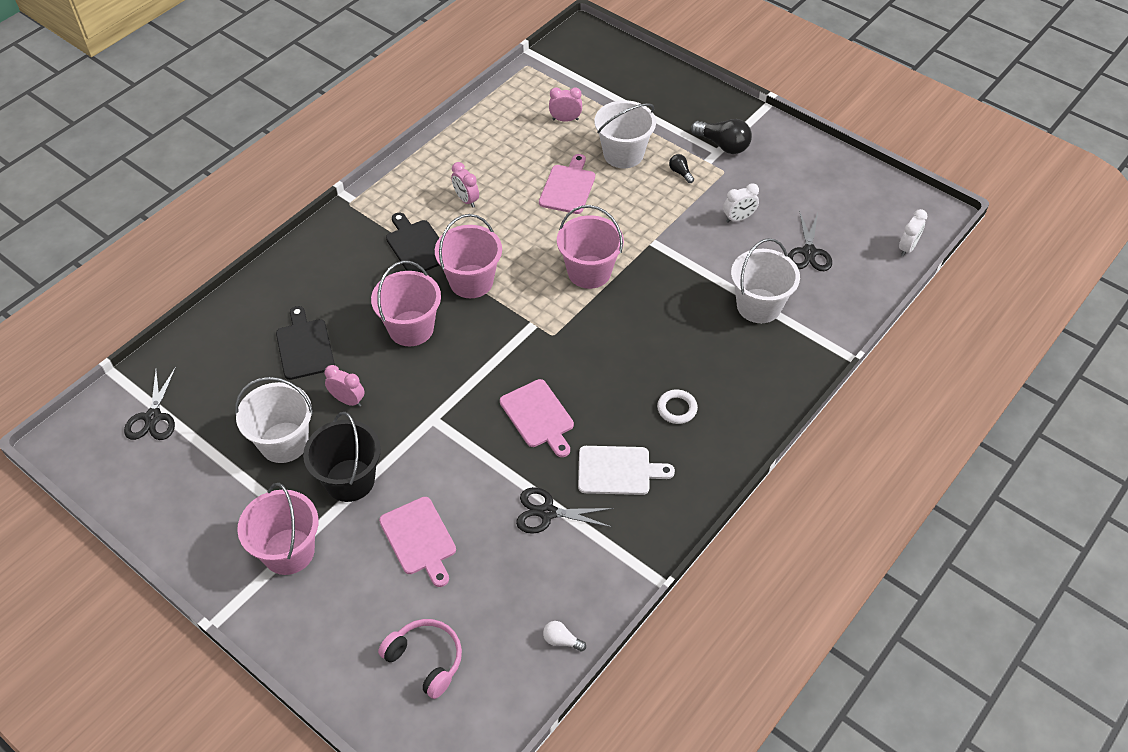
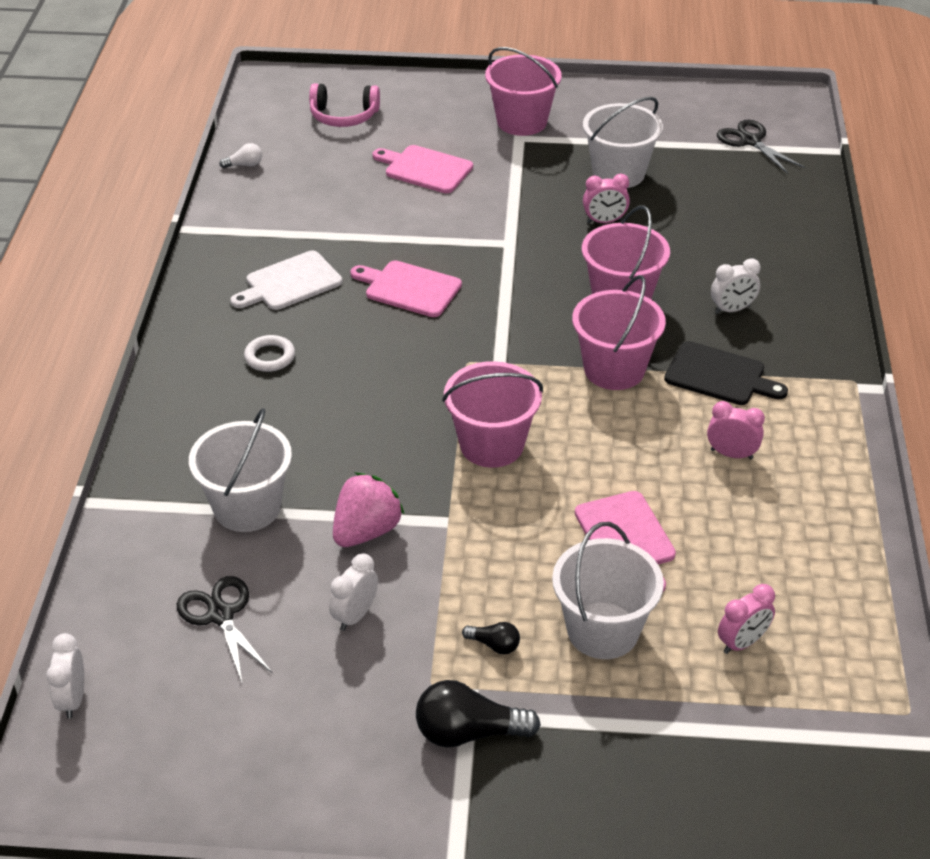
camera: 145 degrees right, 10 degrees down
black cutting board [276,306,335,380] -> none
black bucket [303,412,381,502] -> none
black scissors [516,487,614,534] -> none
none -> pink strawberry [333,473,405,547]
none -> white clock [711,258,760,314]

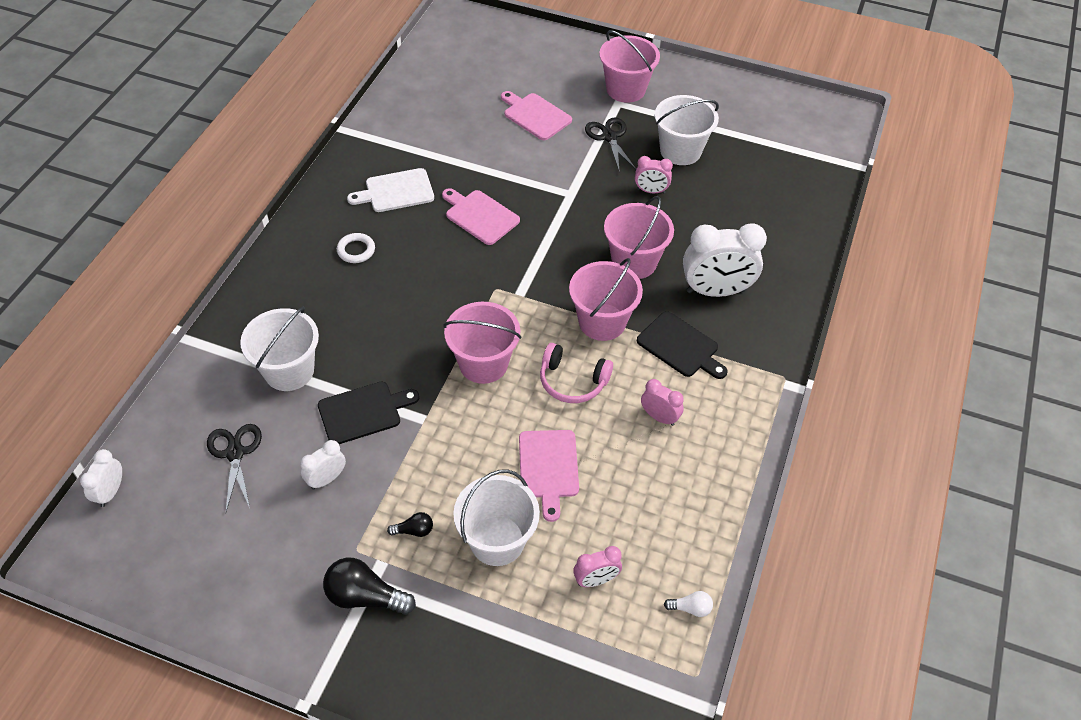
camera: 15 degrees right, 10 degrees up
white light bulb [219,143,262,168] -> white light bulb moved to [664,591,713,617]
pink headphones [309,83,380,127] -> pink headphones moved to [540,343,613,403]
pink strawberry [333,473,405,547] -> black cutting board [318,382,419,444]
black light bulb [462,622,520,654] -> black light bulb turned 45 degrees counterclockwise [387,512,433,537]
white clock [711,258,760,314] -> white clock [683,223,767,297], size x1.94
black scissors [717,120,805,174] -> black scissors moved to [585,117,636,173]

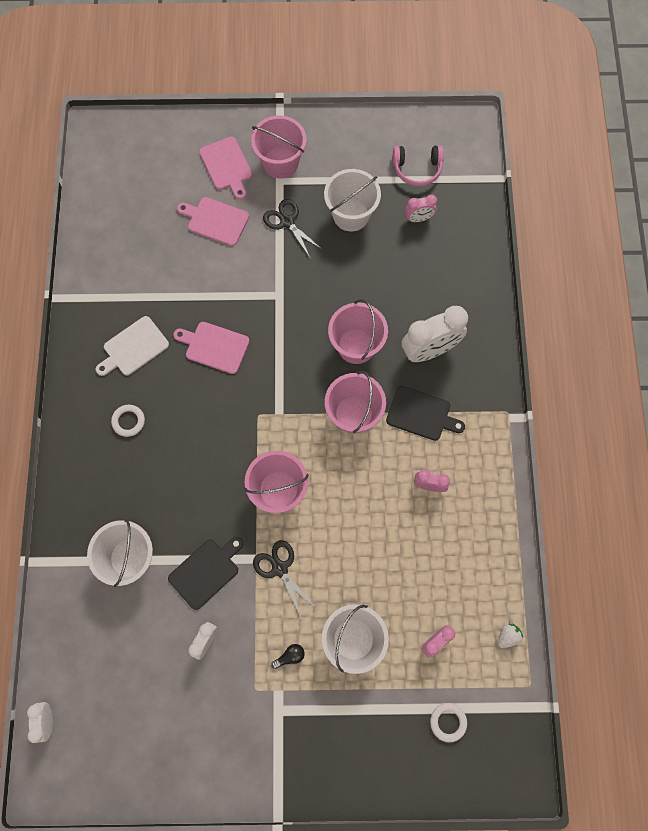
camera: 20 degrees left, 20 degrees up
black scissors [207,424,262,512] -> black scissors moved to [253,540,317,619]
black light bulb [323,558,416,615] -> none
pink cutting board [519,430,579,522] -> pink cutting board moved to [199,137,252,200]
pink headphones [540,343,613,403] -> pink headphones moved to [393,145,444,186]
pink clock [635,156,673,193] -> pink clock moved to [405,195,437,222]
white light bulb [664,591,713,617] -> white strawberry [498,622,523,648]
none -> white ring [430,703,467,742]

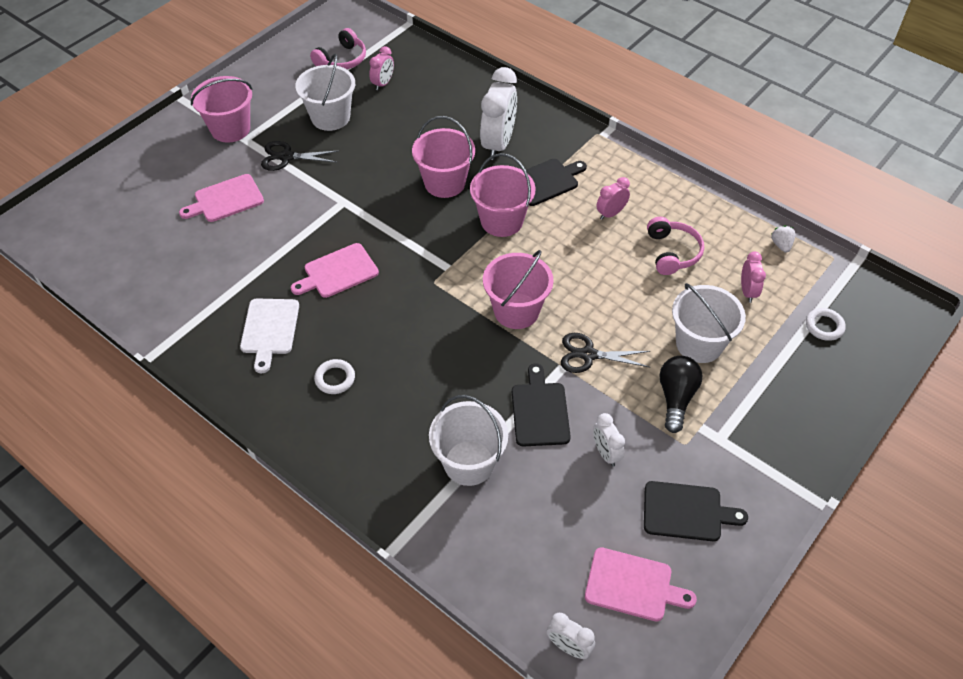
camera: 50 degrees left, 20 degrees down
pink cutting board [199,137,252,200] -> pink cutting board moved to [585,547,697,622]
black light bulb [271,644,305,669] -> black light bulb [660,356,702,433], size x1.94
none -> black cutting board [644,481,748,541]
none -> pink headphones [647,217,704,275]

